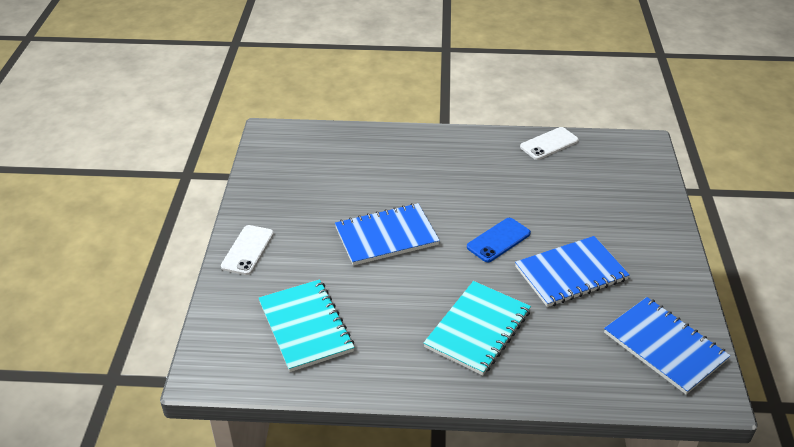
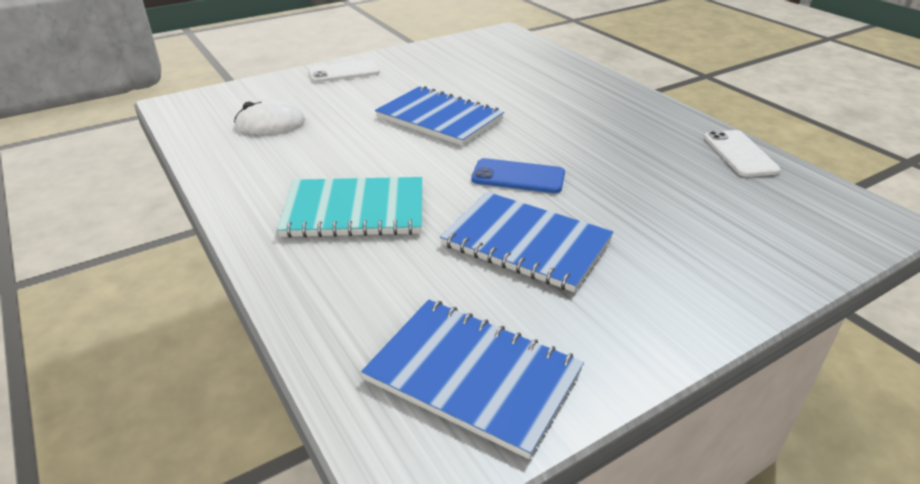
camera: 55 degrees right, 5 degrees down
turquoise notebook [259,279,355,372] -> white mouse [234,100,306,134]
white phone [520,127,579,160] -> white phone turned 60 degrees clockwise [704,130,781,177]
blue notebook [604,297,730,395] -> blue notebook turned 75 degrees counterclockwise [361,299,584,459]

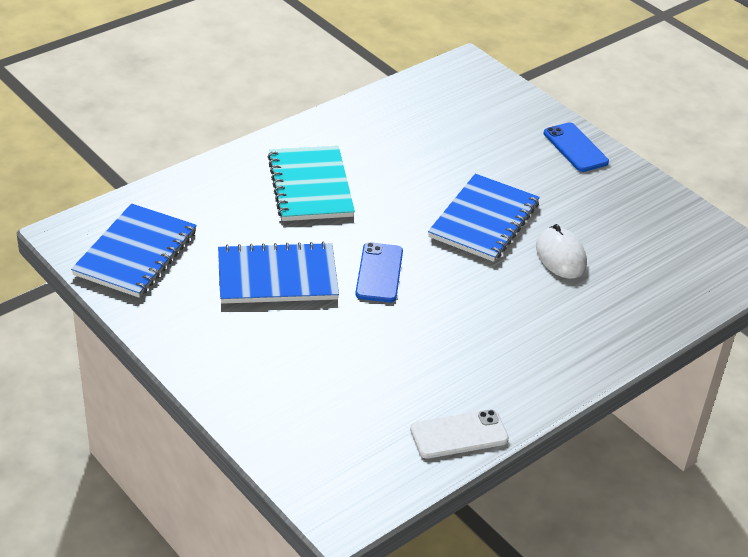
camera: 80 degrees right, 5 degrees up
white mouse [234,100,306,134] -> white mouse moved to [536,224,587,279]
white phone [308,60,380,83] -> blue phone [544,122,609,172]
blue notebook [440,192,614,292] -> blue notebook turned 60 degrees clockwise [218,242,339,304]

